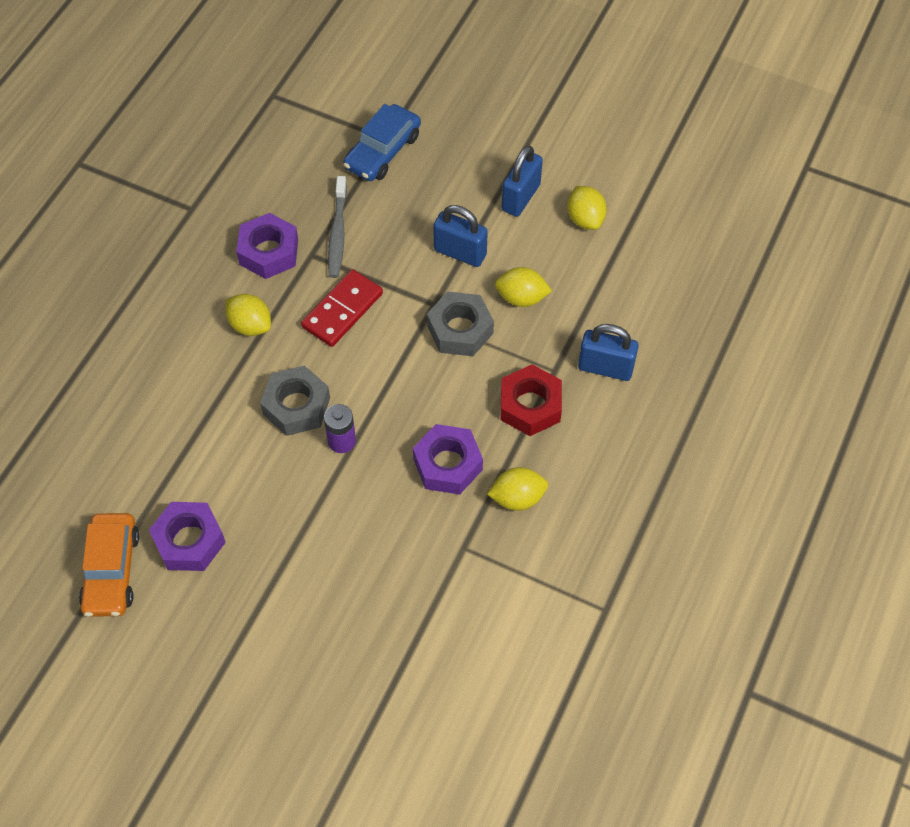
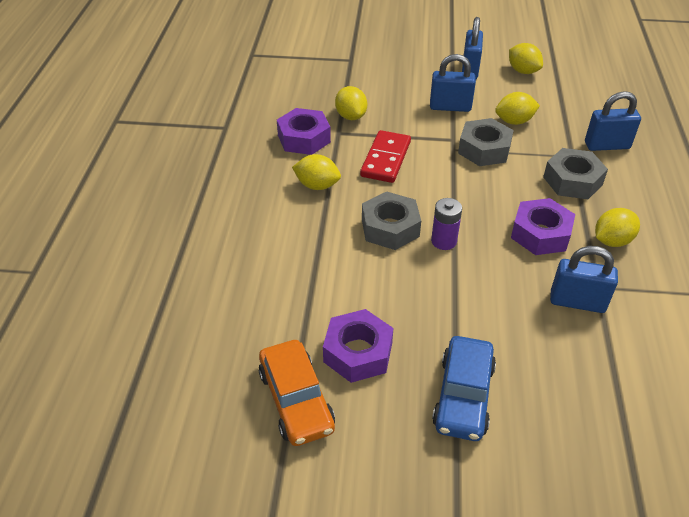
camera: 20 degrees left, 15 degrees down
grey toothbrush [328,176,347,278] -> yellow lemon [335,86,367,120]
blue car [343,104,421,181] -> blue car moved to [432,336,496,441]
red nut [500,364,562,436] -> grey nut [543,148,608,199]
none -> blue padlock [550,246,618,313]

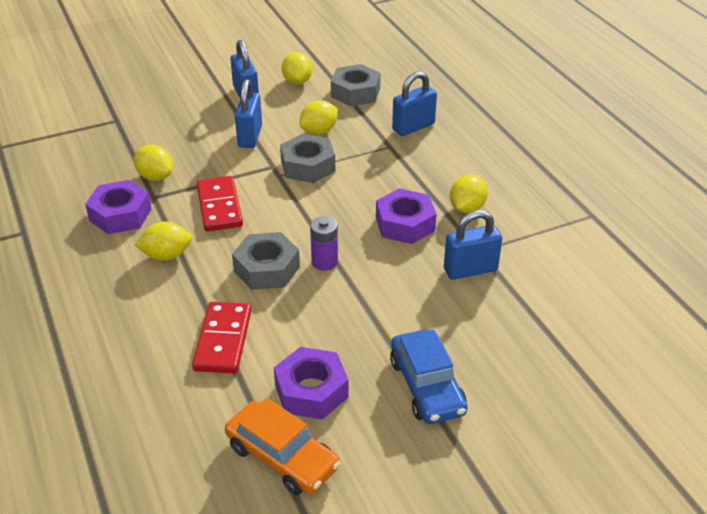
camera: 30 degrees left, 5 degrees down
blue padlock [430,54,476,112] -> blue padlock turned 60 degrees counterclockwise [235,79,262,148]
yellow lemon [509,43,543,74] -> yellow lemon turned 60 degrees clockwise [282,52,312,85]
grey nut [543,148,608,199] -> grey nut moved to [331,64,381,106]
none -> red domino [192,302,252,374]

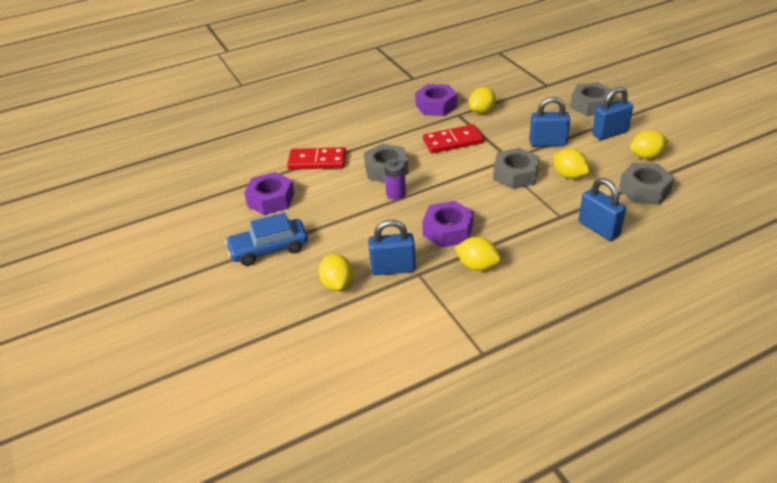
camera: 90 degrees right, 0 degrees up
yellow lemon [135,221,192,261] -> yellow lemon moved to [319,254,353,291]
orange car [225,398,341,495] -> none
blue padlock [444,210,502,280] -> blue padlock turned 75 degrees counterclockwise [368,220,416,275]
none -> grey nut [570,82,613,116]

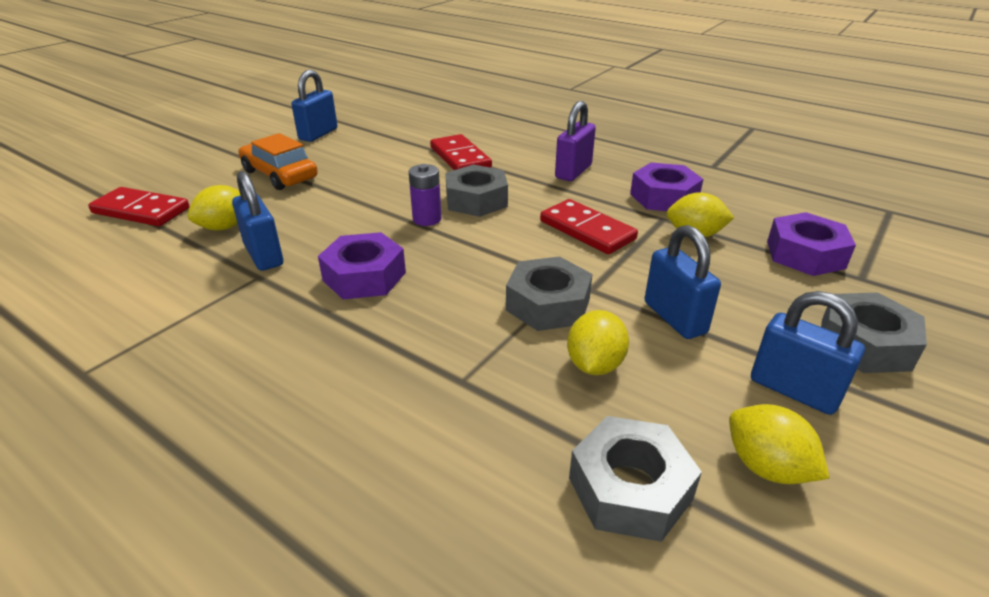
camera: 60 degrees right, 5 degrees down
blue car [225,212,308,266] -> orange car [238,133,318,190]
purple nut [244,172,295,215] -> purple nut moved to [767,212,856,276]
yellow lemon [455,237,501,271] -> none
blue padlock [579,178,626,241] -> blue padlock moved to [291,70,337,142]
none -> red domino [88,187,189,226]
none -> purple padlock [555,101,596,181]

